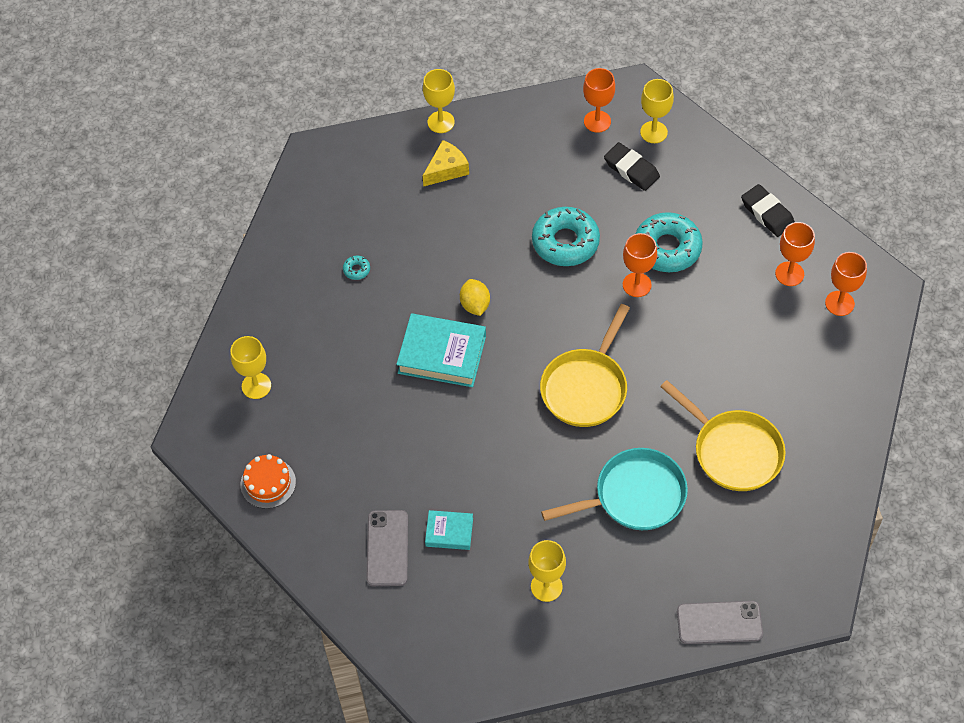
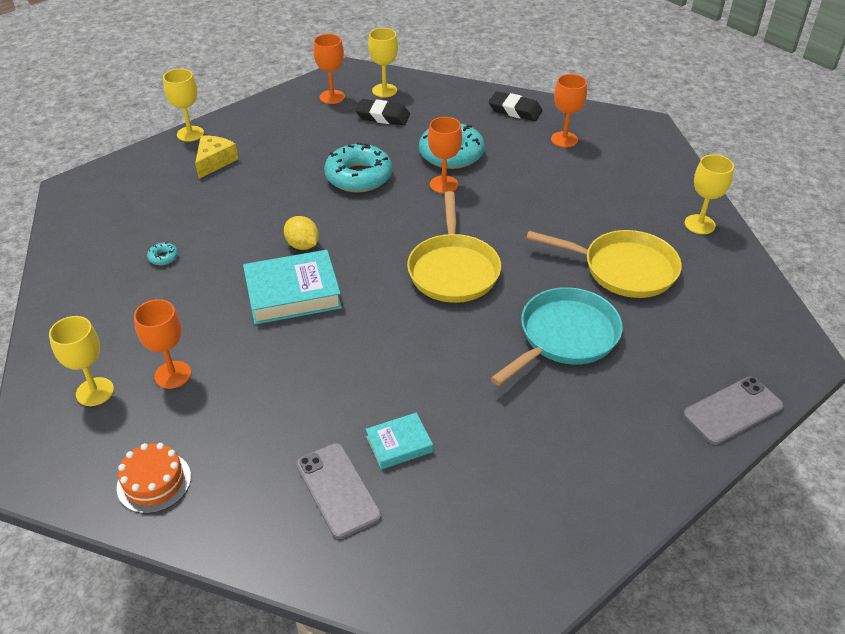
camera: 30 degrees left, 15 degrees down
yellow goblet [528,540,566,602] -> yellow goblet moved to [685,155,734,234]
orange goblet [825,252,867,316] -> orange goblet moved to [134,299,191,389]

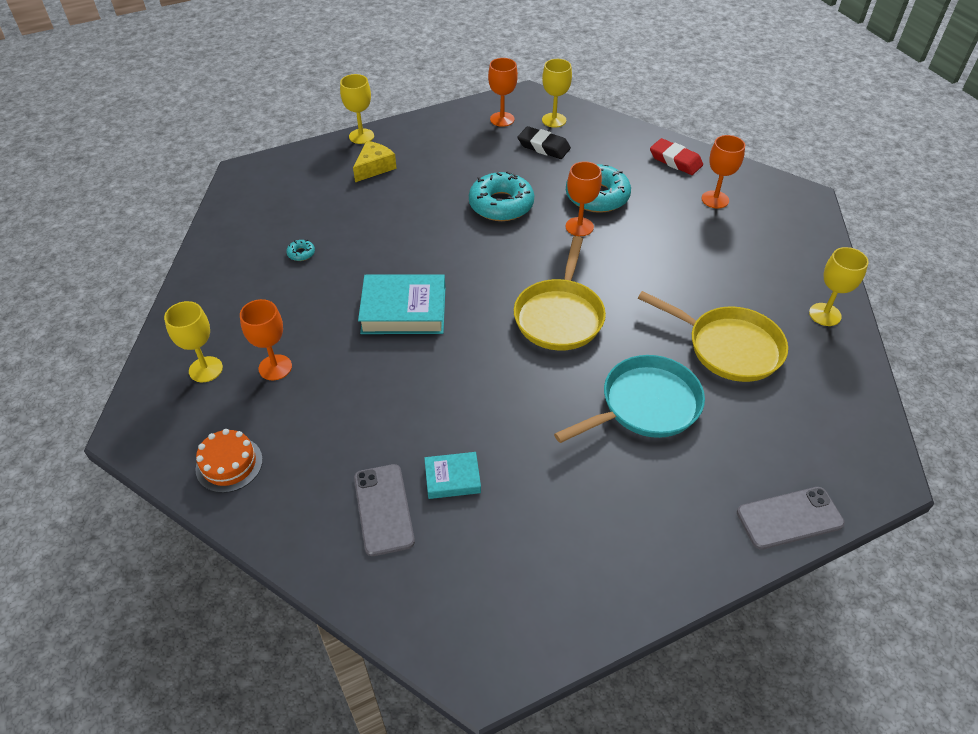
camera: 15 degrees right, 5 degrees up
yellow lemon [284,216,319,250] -> none
black eraser [489,91,542,121] -> red eraser [650,138,703,175]

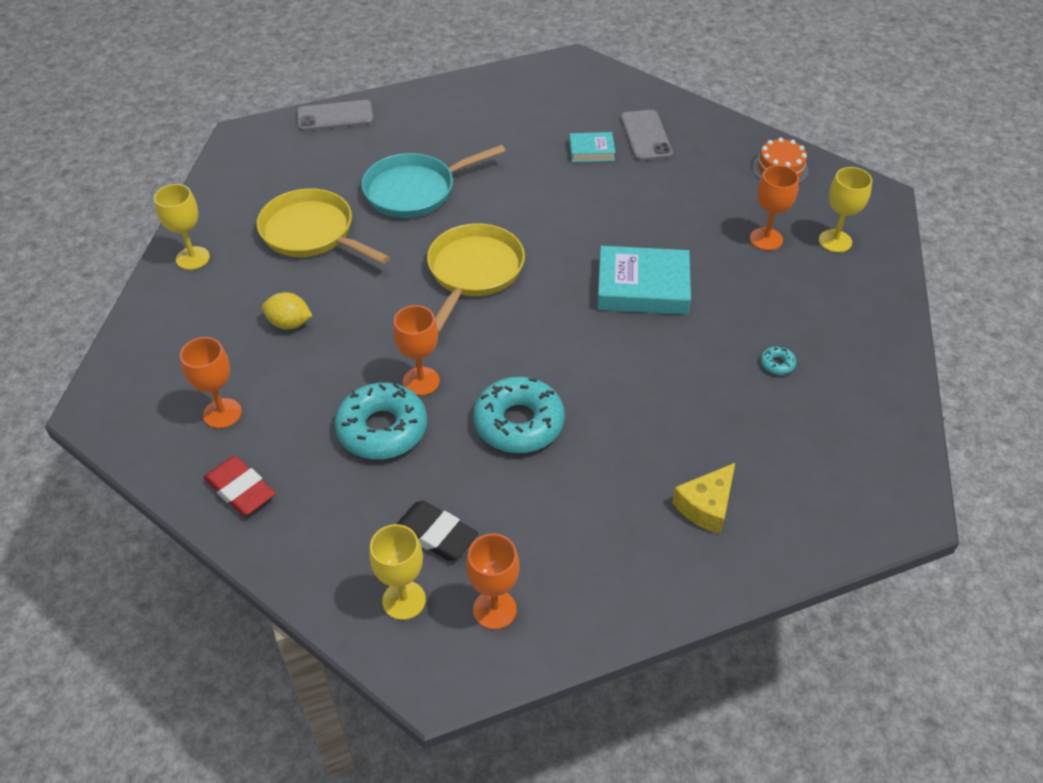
camera: 175 degrees left, 0 degrees up
yellow goblet [340,74,374,144] -> none
none -> yellow lemon [262,292,312,330]

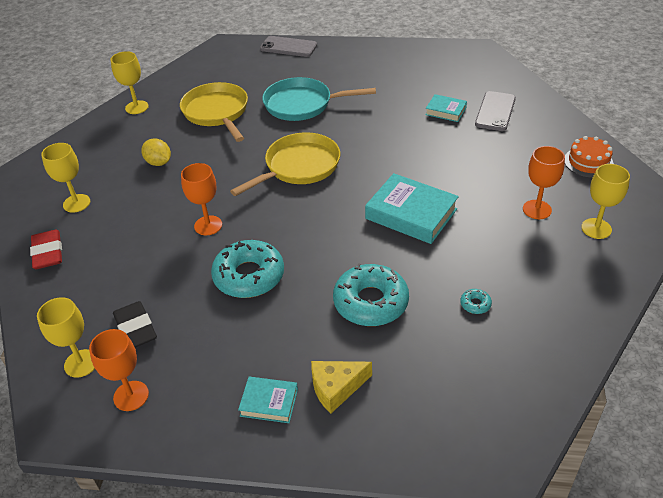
camera: 30 degrees right, 5 degrees down
orange goblet [180,337,242,429] -> yellow goblet [41,143,90,213]
turquoise donut [335,382,427,460] -> turquoise donut moved to [333,263,409,326]
none -> turquoise book [238,377,298,423]

